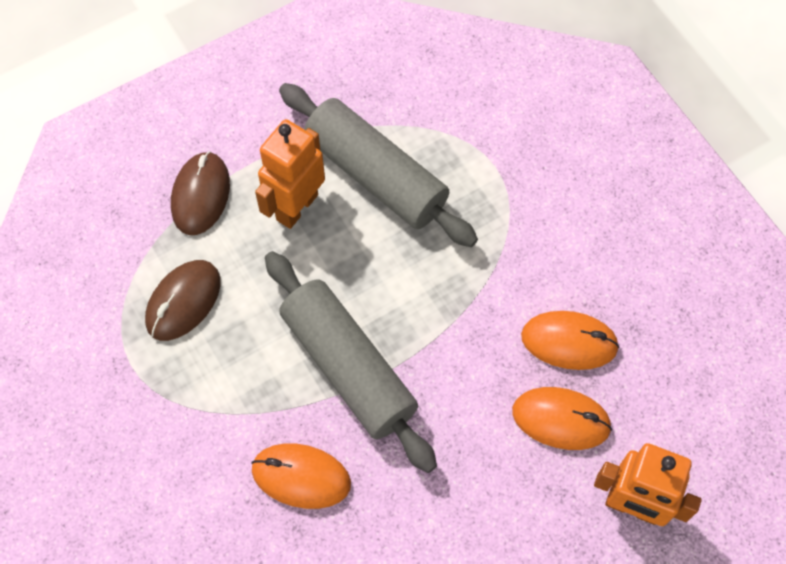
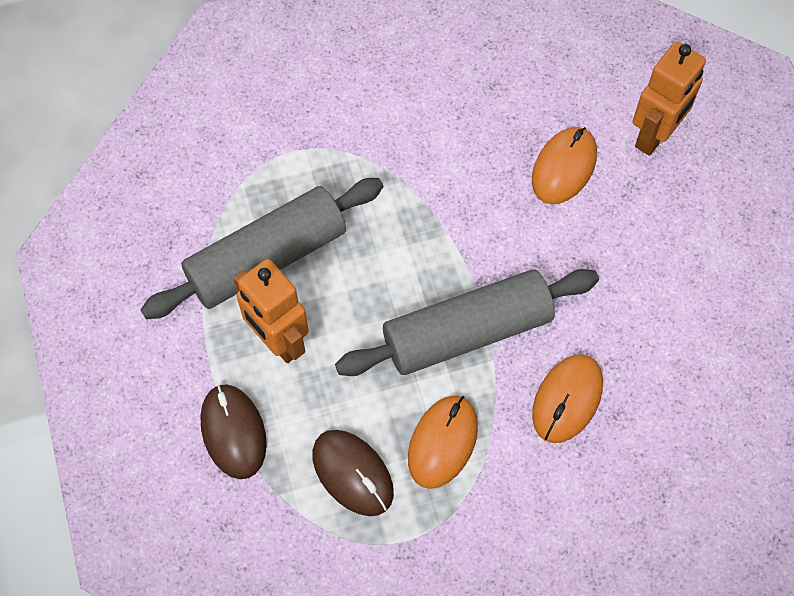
camera: 75 degrees left, 0 degrees up
brown mouse [171,151,230,235] -> brown mouse turned 45 degrees clockwise [201,384,267,479]
orange mouse [521,311,620,370] -> orange mouse moved to [408,395,478,489]

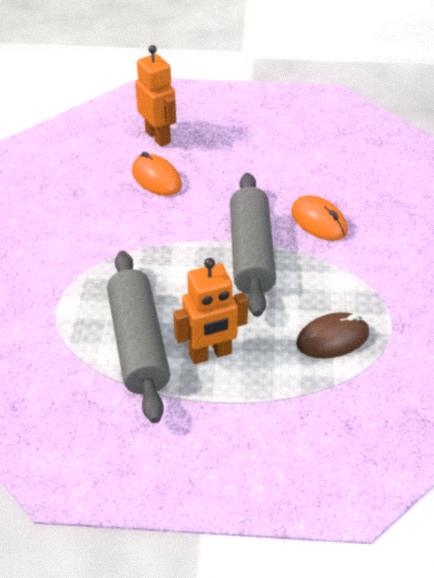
camera: 70 degrees left, 20 degrees down
brown mouse [201,384,267,479] -> none
orange mouse [408,395,478,489] -> none

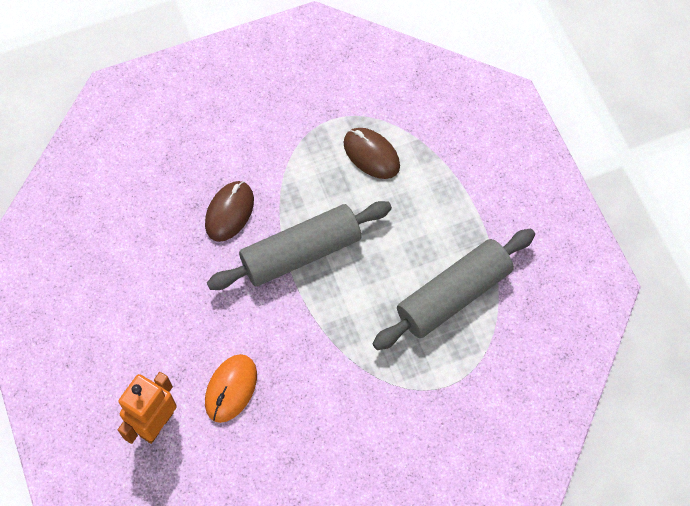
camera: 115 degrees left, 20 degrees up
orange robot [173,258,248,364] -> none
orange mouse [291,195,348,241] -> brown mouse [205,181,254,242]

